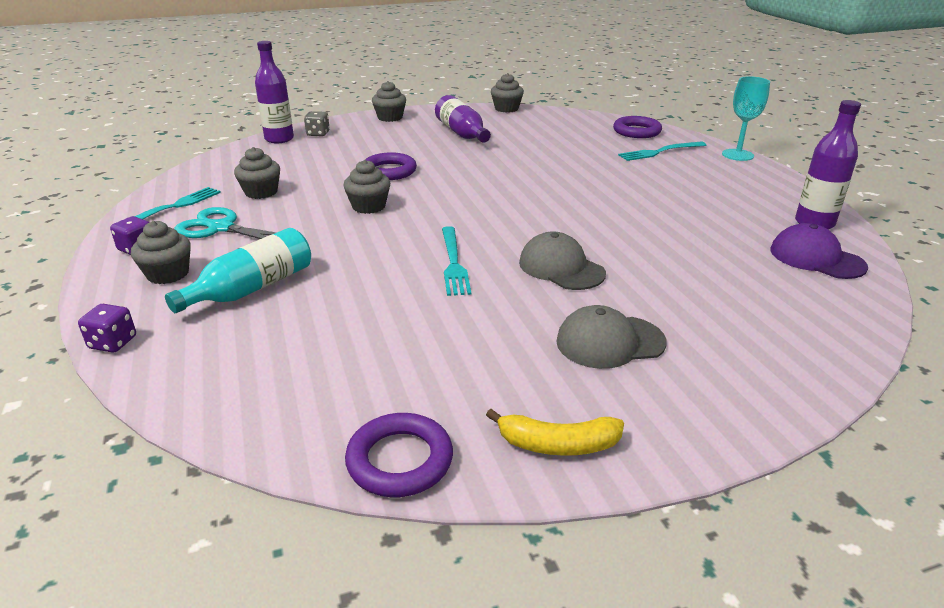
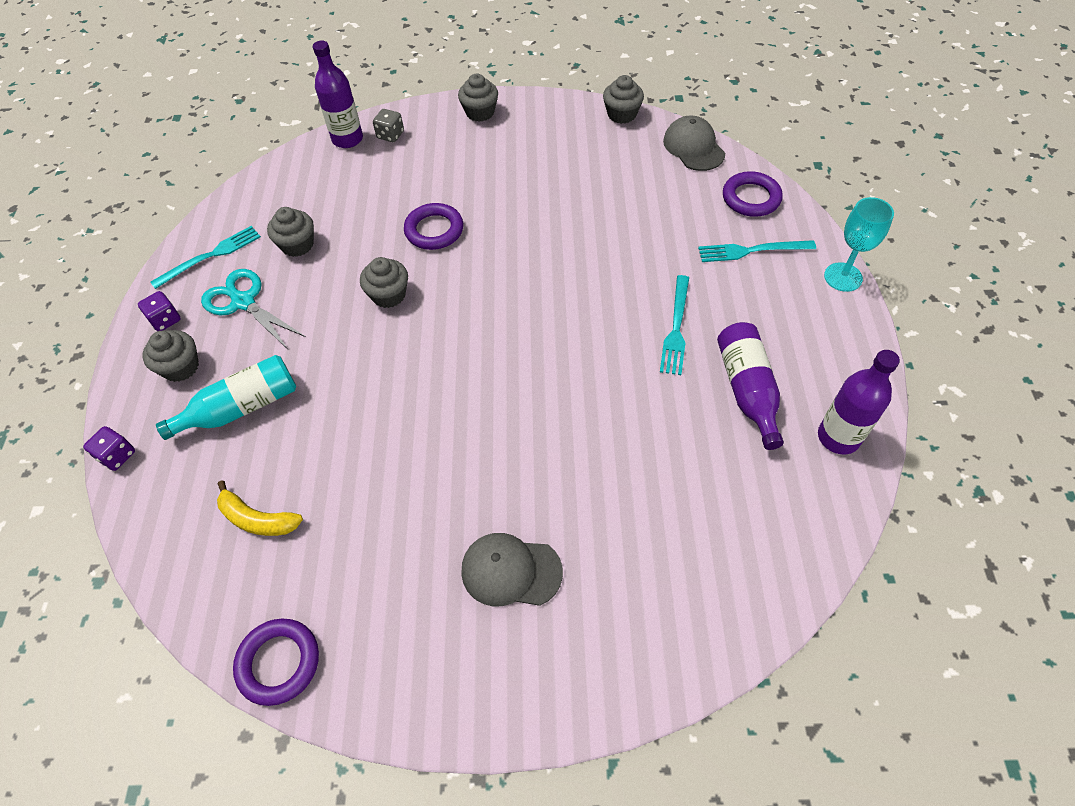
camera: 20 degrees right, 25 degrees up
purple bottle [435,95,491,143] -> purple bottle moved to [717,322,784,450]
turquoise fork [442,226,471,296] -> turquoise fork moved to [660,275,689,375]
yellow banana [486,409,624,456] -> yellow banana moved to [217,480,303,536]
grey cap [519,231,606,290] -> grey cap moved to [663,116,725,171]
purple cap [770,223,868,279] -> none

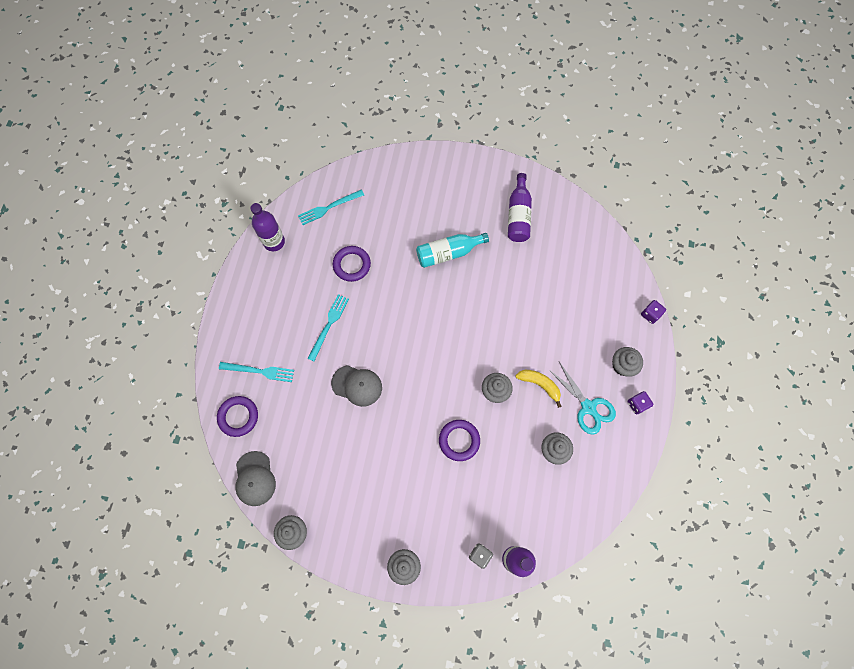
camera: 170 degrees left, 15 degrees up
turquoise fork [150,226,261,289] -> turquoise fork moved to [298,190,364,225]
turquoise bottle [156,355,296,440] -> turquoise bottle moved to [416,233,489,268]
yellow banana [217,480,303,536] -> yellow banana moved to [515,370,562,408]
purple ring [233,619,319,706] -> purple ring moved to [333,246,371,282]
grey cap [461,533,563,606] -> grey cap moved to [331,365,382,407]
purple bottle [717,322,784,450] -> purple bottle moved to [508,173,532,242]
turquoise goblet [824,197,894,292] -> none

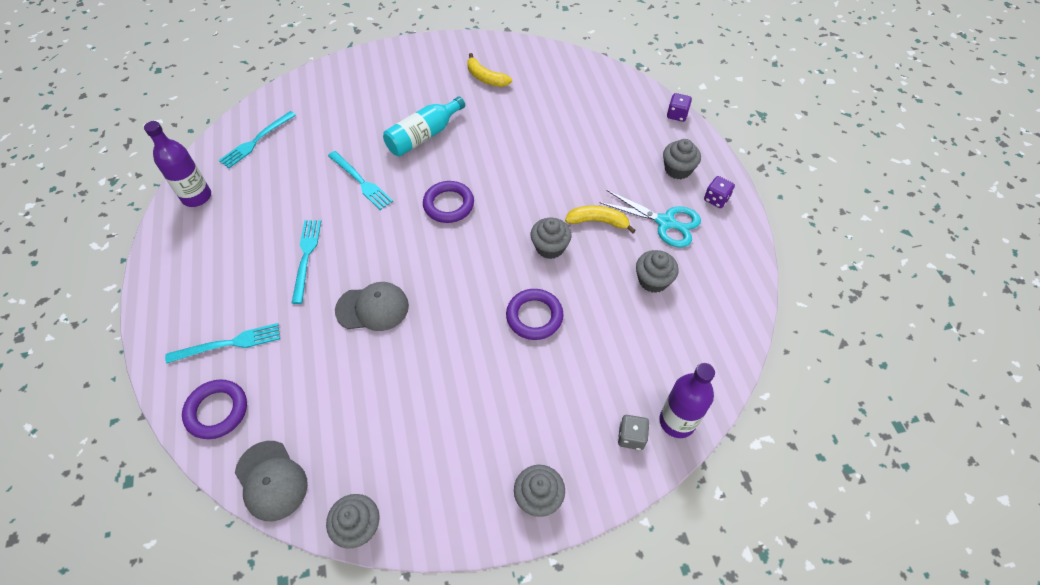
camera: 25 degrees left, 15 degrees down
purple ring [333,246,371,282] -> purple ring moved to [423,181,474,223]
purple bottle [508,173,532,242] -> yellow banana [467,53,512,87]
none -> turquoise fork [328,151,393,210]

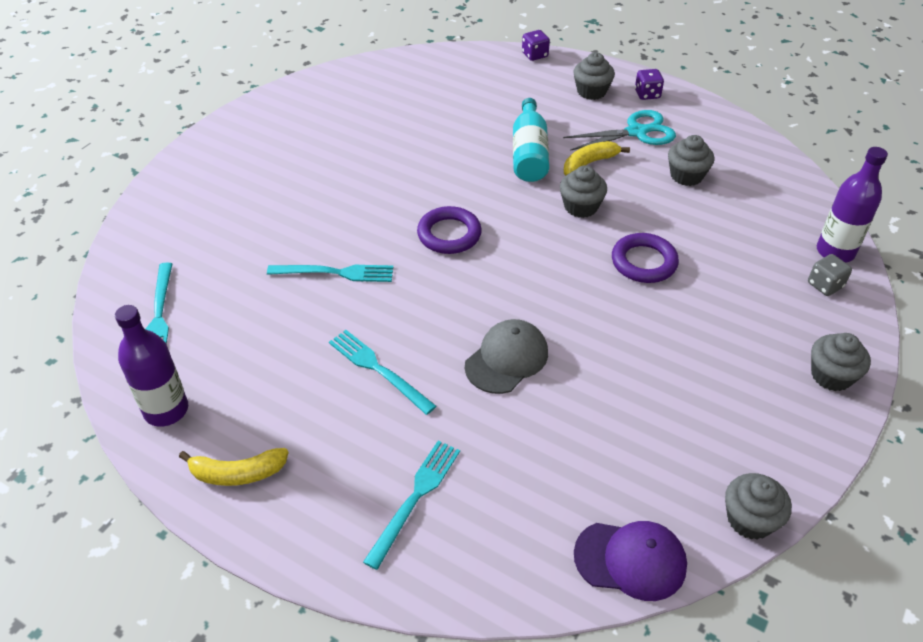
camera: 45 degrees left, 10 degrees down
purple ring [182,379,247,439] -> none
grey cap [235,441,308,521] -> purple cap [574,521,687,601]
turquoise bottle [383,96,465,157] -> turquoise bottle moved to [513,98,549,182]
yellow banana [467,53,512,87] -> yellow banana moved to [179,448,289,486]

